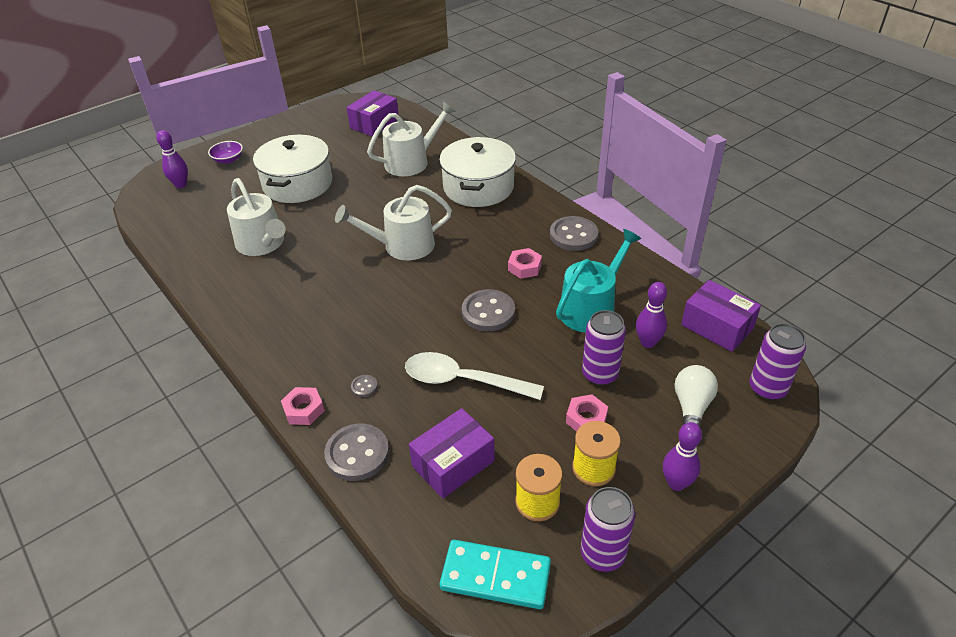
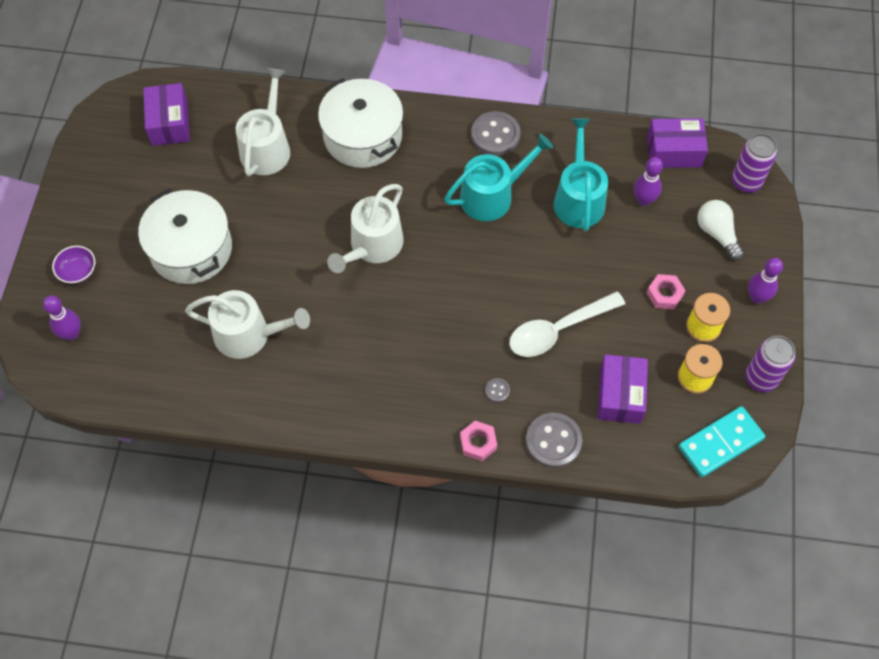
camera: 45 degrees left, 20 degrees up
grey button [462,289,515,331] -> none
pink nut [508,248,542,279] -> turquoise watering can [444,134,553,221]
purple can [582,310,626,385] -> none

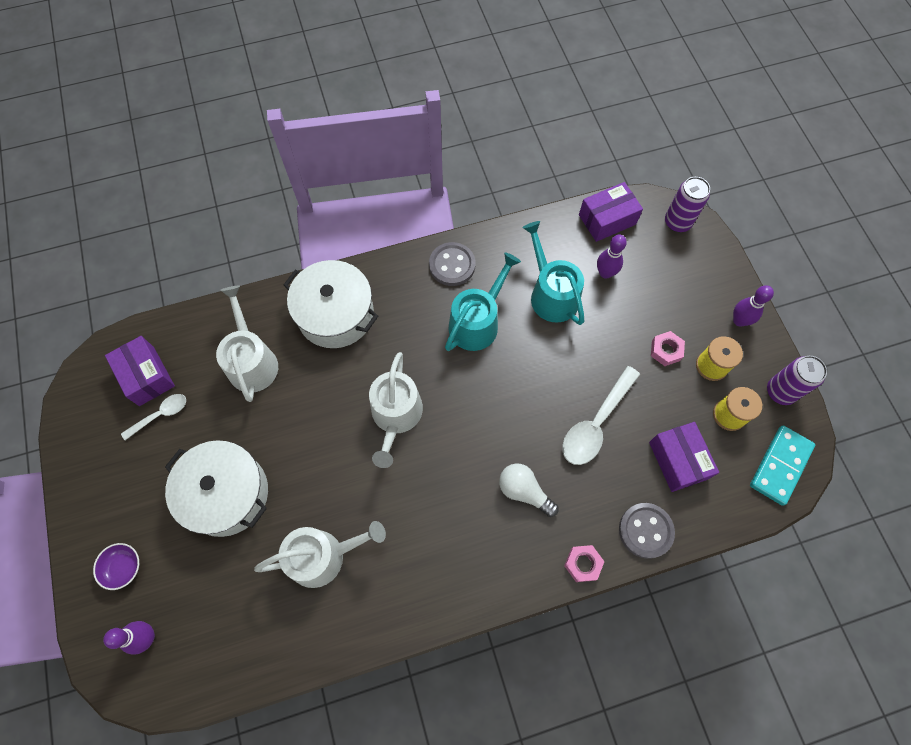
camera: 25 degrees left, 5 degrees up
grey button [485,378,510,402] -> none
white light bulb [697,200,744,261] -> white light bulb moved to [499,463,558,517]
none -> white spoon [121,394,186,440]

